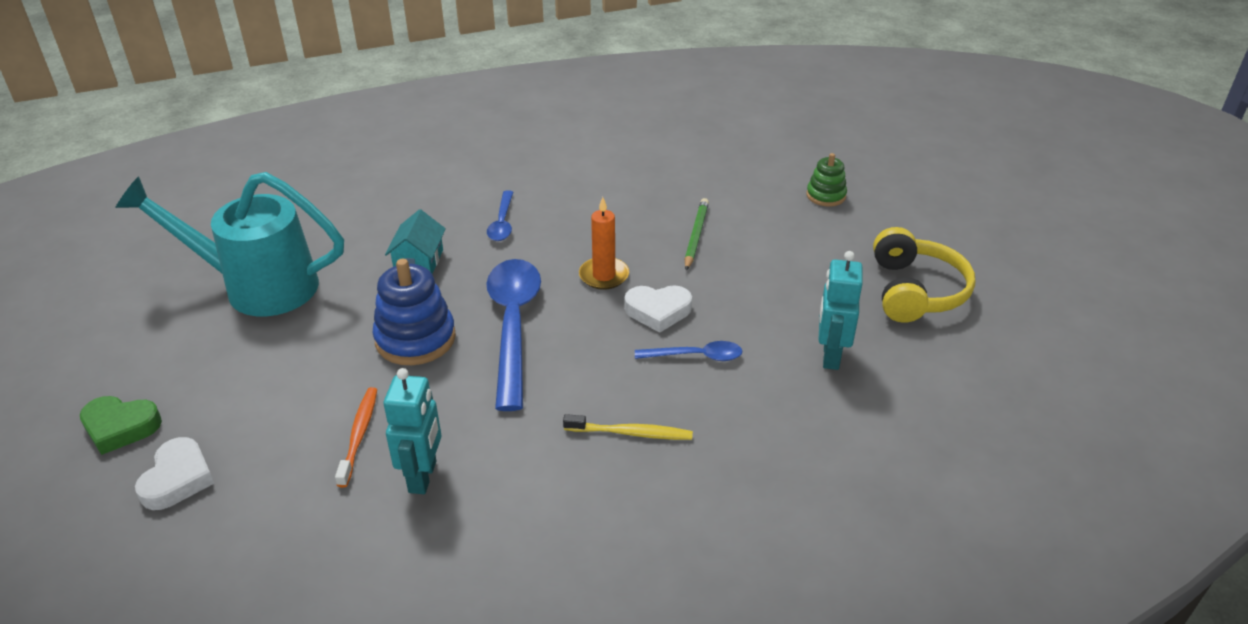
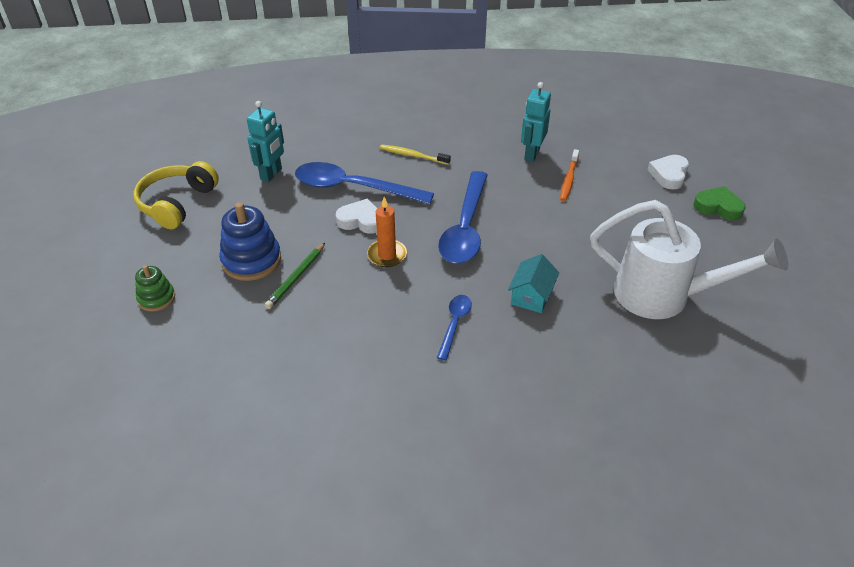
camera: 165 degrees left, 5 degrees up
turquoise watering can [115,172,344,316] -> white watering can [590,200,788,319]
blue stacking toy [373,259,456,365] -> blue stacking toy moved to [219,202,281,281]
blue spoon [635,341,742,361] -> blue spoon [295,162,434,204], size x2.02

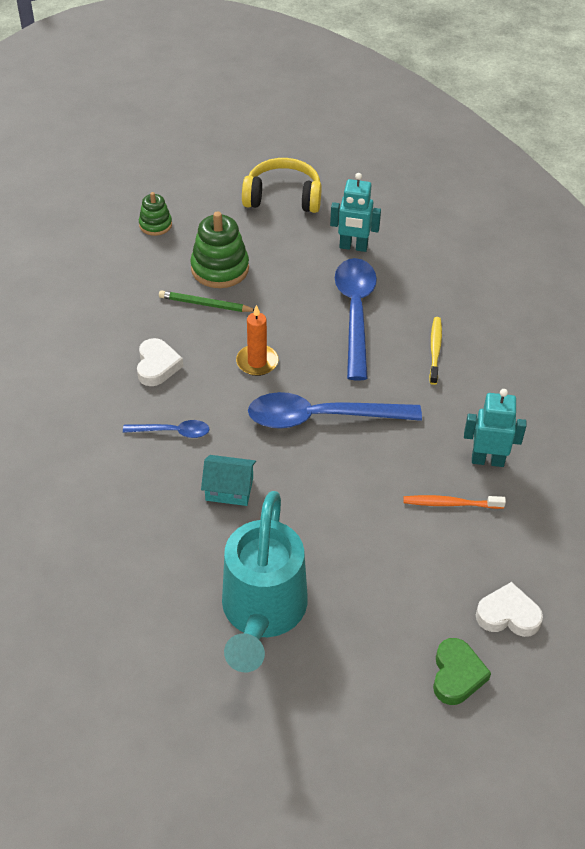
camera: 75 degrees right, 5 degrees up
blue stacking toy [219,202,281,281] -> green stacking toy [190,211,249,288]
white heart [335,199,377,234] -> white heart moved to [137,338,183,386]
white watering can [590,200,788,319] -> turquoise watering can [222,491,308,672]

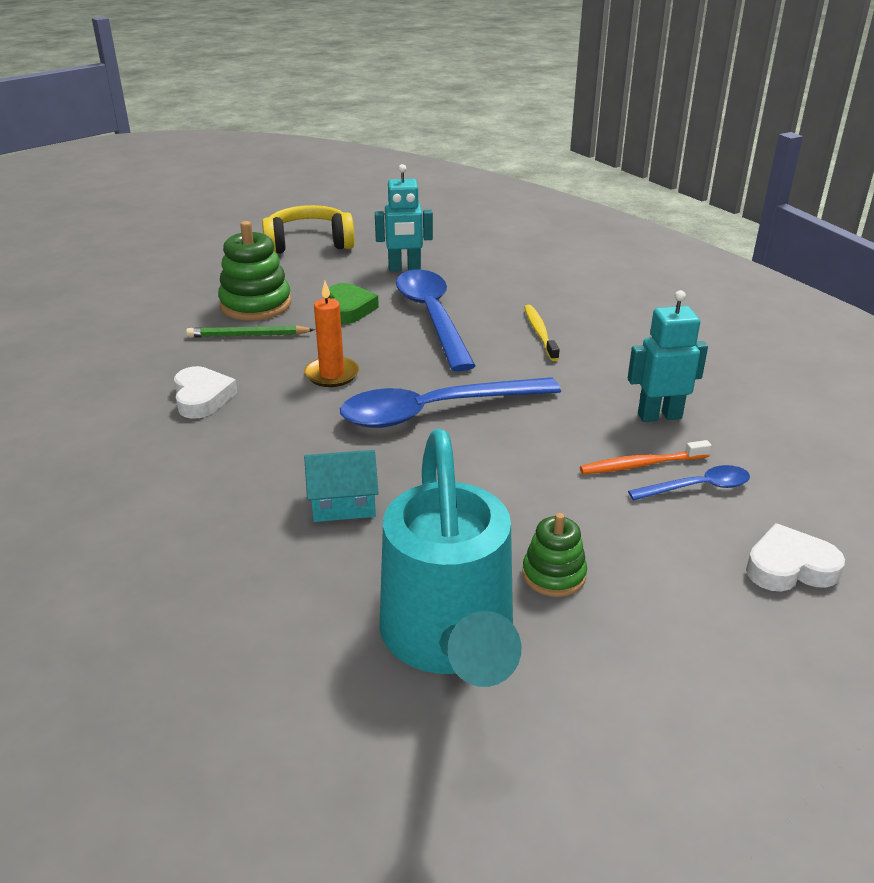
camera: 15 degrees left, 15 degrees down
blue spoon [123,420,210,438] -> blue spoon moved to [628,465,750,501]
green stacking toy [139,192,172,236] -> green stacking toy moved to [522,513,587,597]
green heart [433,638,491,705] -> green heart moved to [328,283,379,324]

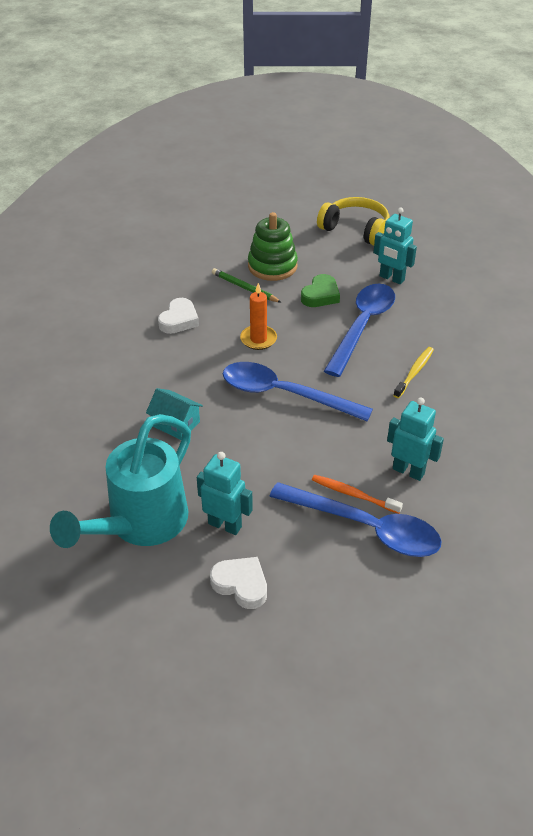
camera: 40 degrees right, 10 degrees up
green stacking toy [522,513,587,597] -> turquoise robot [197,452,253,535]
blue spoon [628,465,750,501] -> blue spoon [269,482,442,557], size x2.02
white heart [746,523,845,591] -> white heart moved to [210,557,267,609]

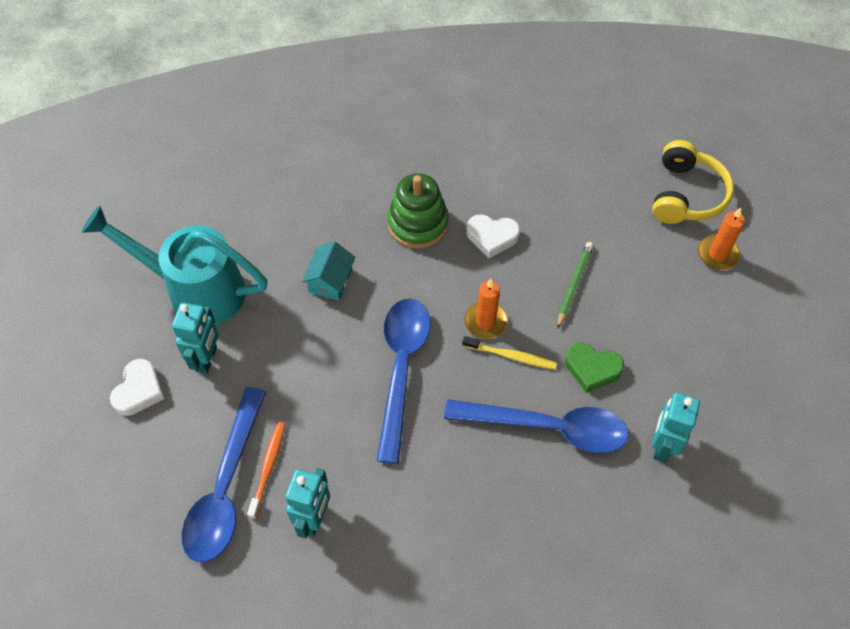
camera: 75 degrees right, 15 degrees up
green stacking toy [248,212,298,281] -> green stacking toy moved to [387,173,449,249]
yellow headphones [317,197,390,246] -> yellow headphones moved to [652,140,734,224]
yellow toothbrush [393,347,434,398] -> yellow toothbrush moved to [462,336,557,370]
none -> orange candle [698,208,745,270]

